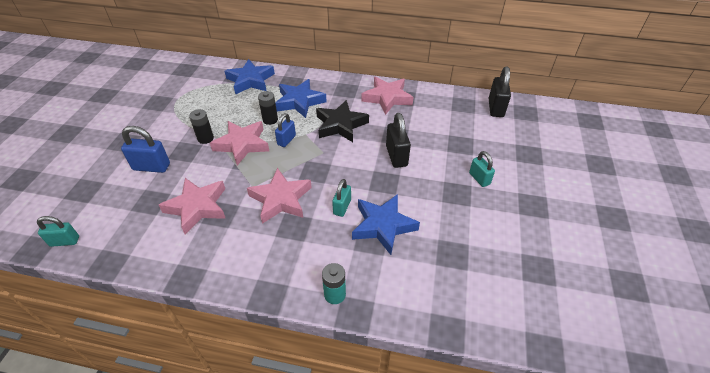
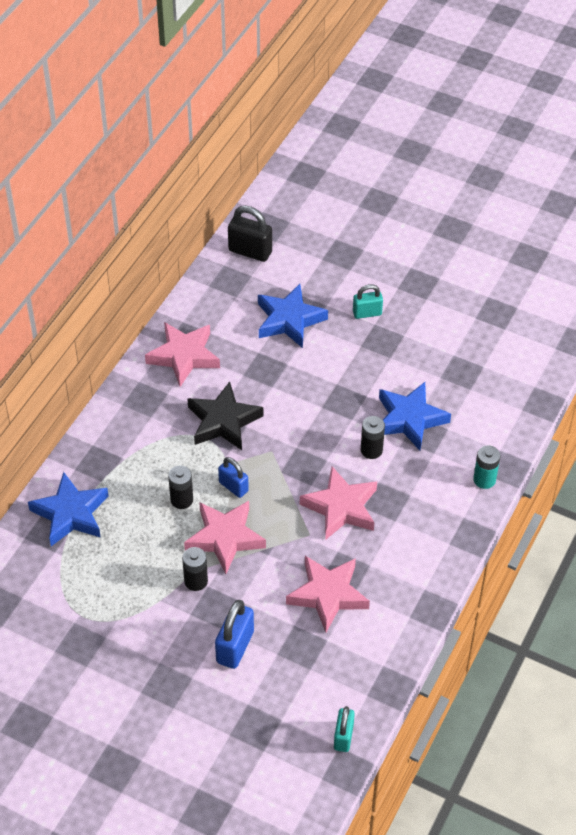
camera: 75 degrees left, 5 degrees up
blue star [276,79,327,118] -> blue star moved to [258,284,328,348]
turquoise padlock [332,179,351,217] -> black battery [361,416,385,459]
black padlock [386,113,411,168] -> none

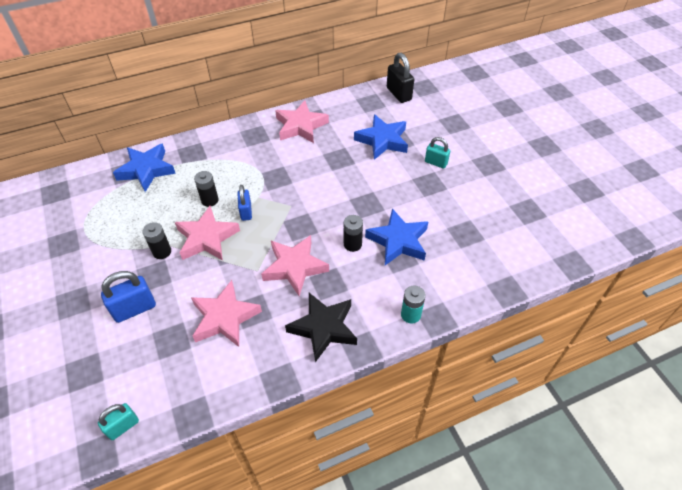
camera: 40 degrees right, 0 degrees up
black star [187,382,263,450] -> black star moved to [285,293,357,362]

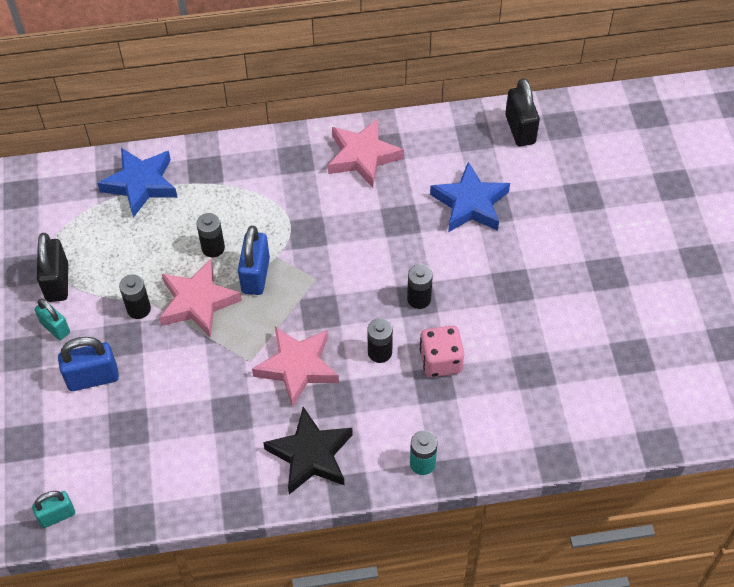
camera: 15 degrees right, 5 degrees up
pink star [191,280,262,347] -> none
blue padlock [238,185,252,221] -> blue padlock [238,226,270,295], size x1.53
blue star [365,208,428,265] -> pink dice [420,326,464,377]
turquoise padlock [425,137,450,169] -> turquoise padlock moved to [35,299,70,340]
none -> black padlock [37,233,68,302]
none -> black battery [407,264,433,309]

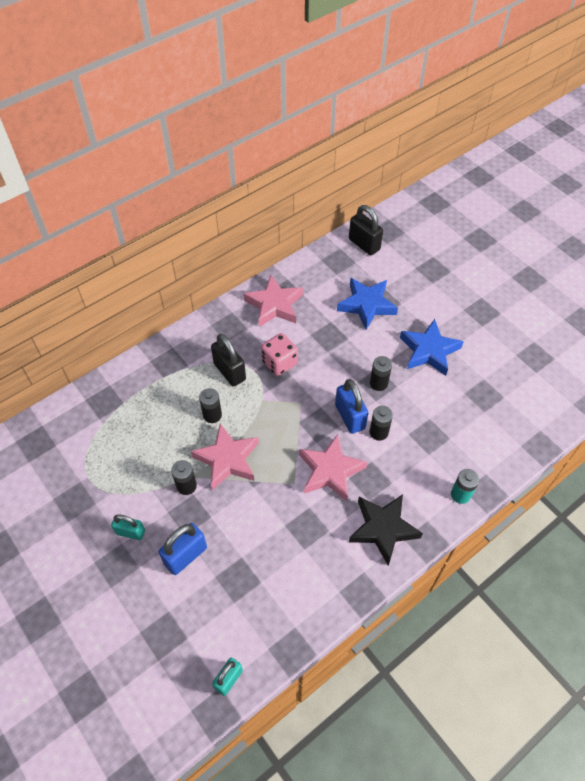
camera: 30 degrees left, 0 degrees up
black padlock [37,233,68,302] -> black padlock moved to [211,334,246,386]
blue star [97,148,178,218] -> blue star moved to [400,319,464,376]
blue padlock [238,226,270,295] -> blue padlock moved to [335,379,368,434]
pink dice [420,326,464,377] -> pink dice moved to [261,333,298,376]

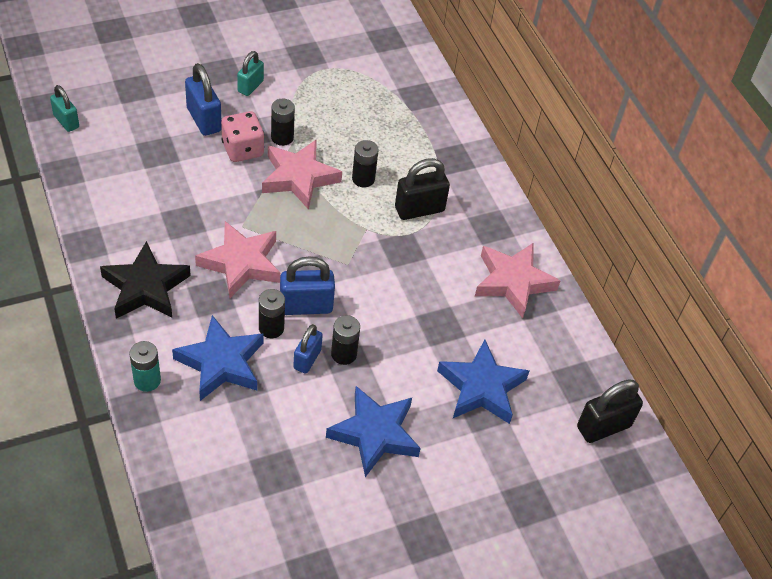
camera: 100 degrees right, 5 degrees down
pink dice [261,333,298,376] -> pink dice moved to [221,111,264,162]
none -> blue star [172,315,264,401]
none -> blue padlock [293,324,323,374]

